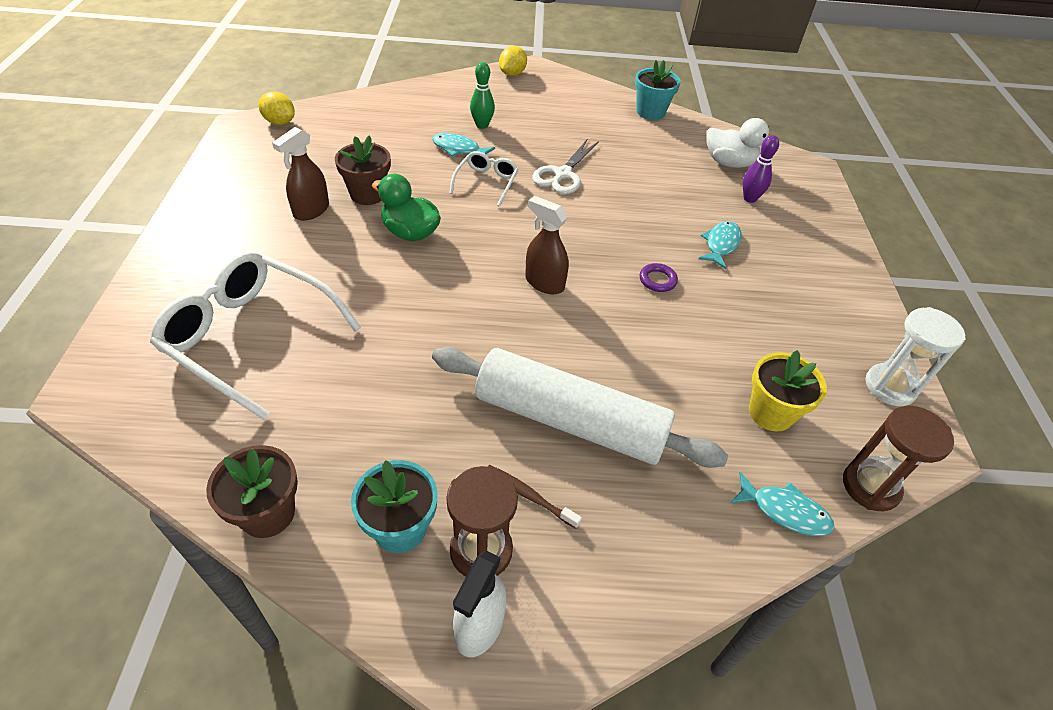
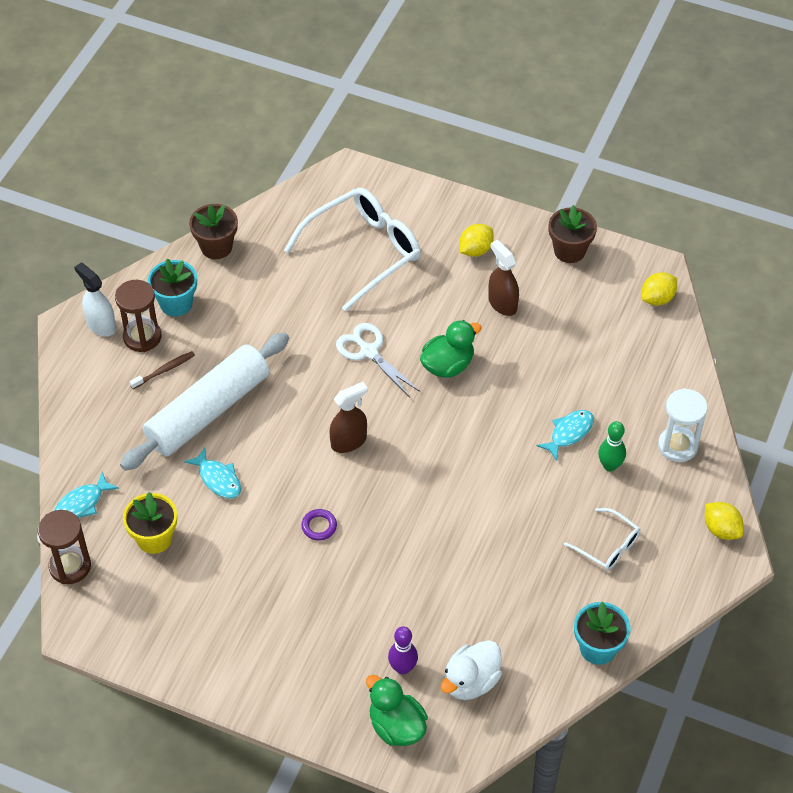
camera: 115 degrees right, 5 degrees up
brown flower pot [335,135,391,205] -> brown flower pot moved to [548,205,597,263]
white glasses [450,151,518,207] -> white glasses moved to [564,508,640,571]
white scissors [532,140,599,194] -> white scissors moved to [336,323,420,397]
turquoise fish [698,221,742,269] -> turquoise fish moved to [184,447,241,499]
white hourglass [865,307,966,406] -> white hourglass moved to [658,388,708,462]
none -> green duck [366,675,428,746]
none -> yellow lemon [459,224,494,257]

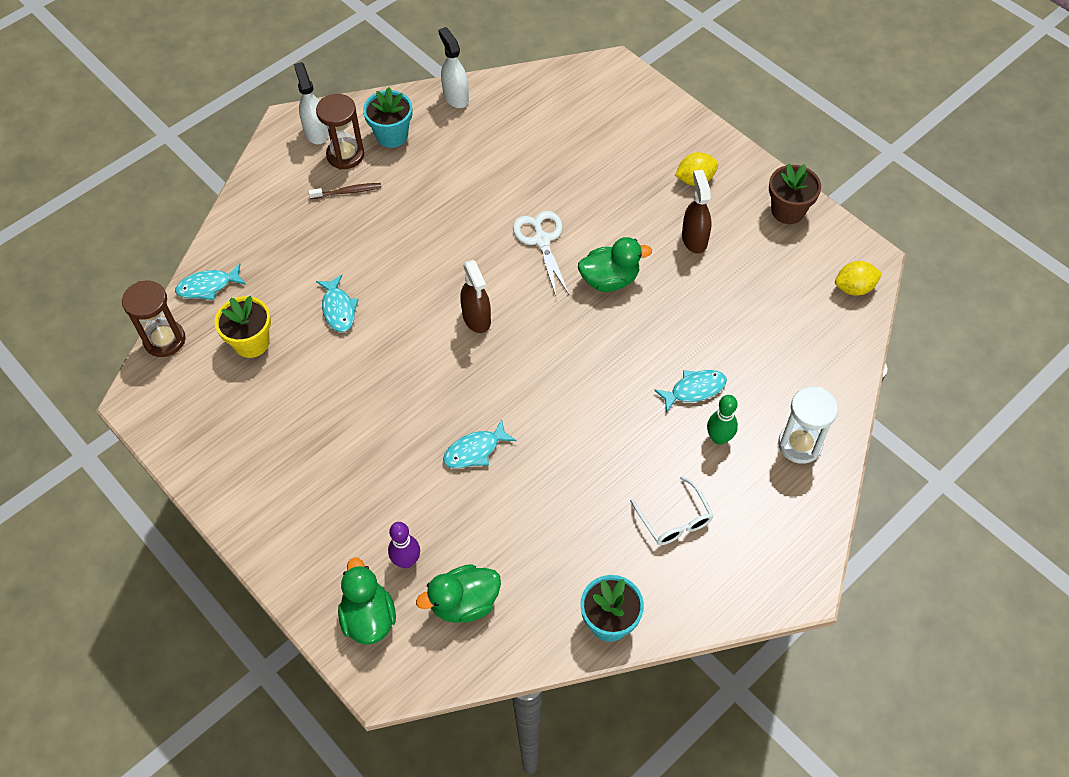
camera: 25 degrees right, 5 degrees up
white rolling pin [120,332,289,471] -> none
brown flower pot [189,204,238,259] -> white spray bottle [438,27,469,108]
white glasses [284,188,421,312] -> none
purple ring [301,509,337,541] -> none
brown spray bottle [329,382,368,453] -> brown spray bottle turned 75 degrees clockwise [460,260,491,333]
white duck [441,640,502,700] -> green duck [416,564,501,623]
yellow lemon [705,502,744,540] -> none
none -> turquoise fish [443,419,517,468]

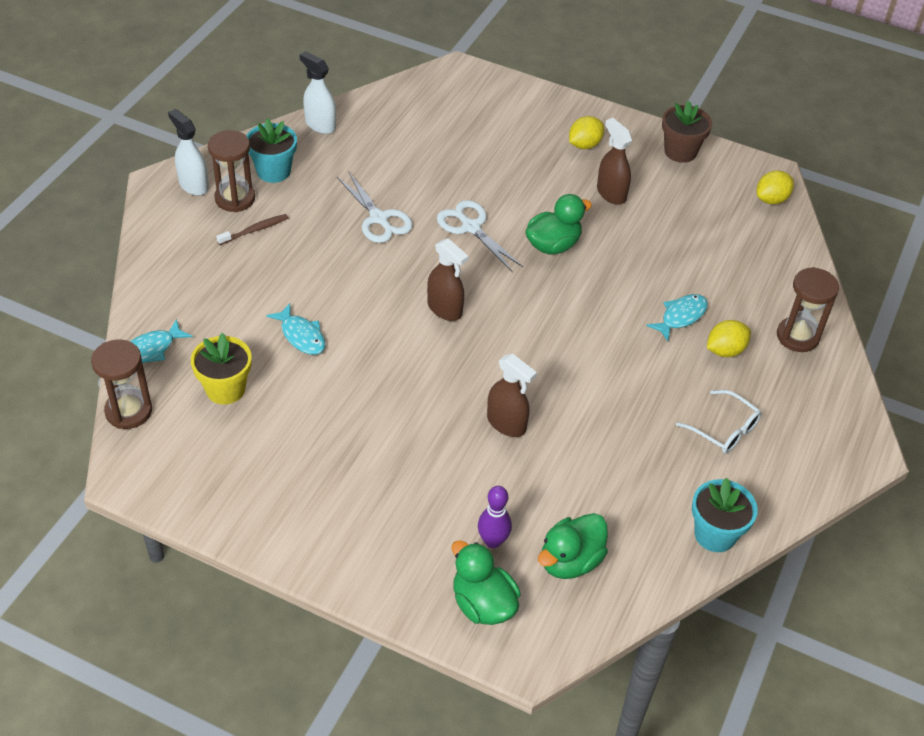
camera: 25 degrees left, 10 degrees down
turquoise fish [443,419,517,468] -> brown spray bottle [487,354,537,437]
green bowling pin [707,395,738,445] -> yellow lemon [707,320,751,357]
white hourglass [778,387,838,464] -> brown hourglass [777,267,839,352]
none -> white scissors [337,171,413,243]

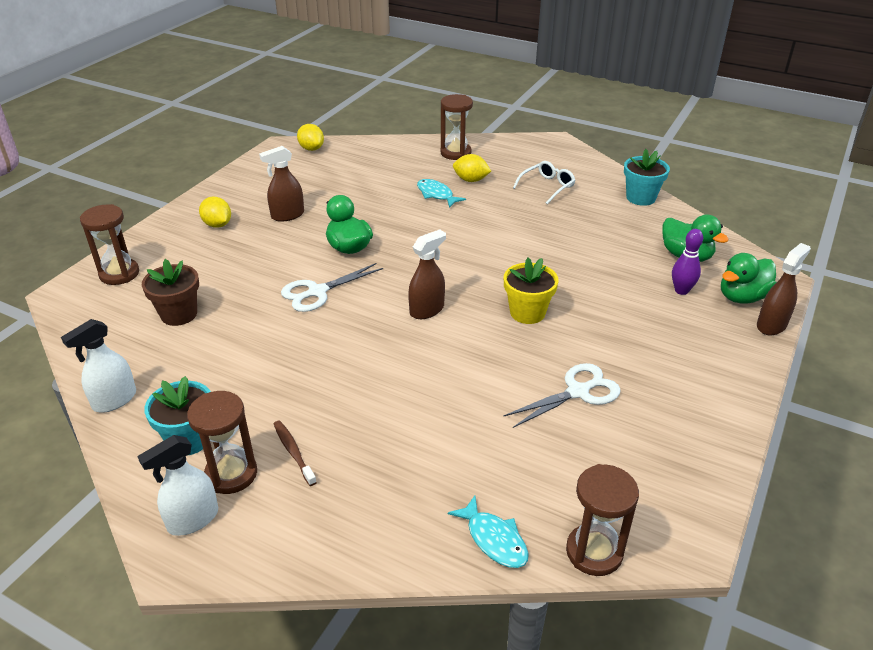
camera: 85 degrees left, 10 degrees down
yellow flower pot [191,333,252,405] -> yellow flower pot moved to [504,258,558,324]
turquoise fish [266,303,325,355] -> none
white scissors [337,171,413,243] -> white scissors moved to [504,363,621,428]
brown spray bottle [487,354,537,437] -> brown spray bottle moved to [757,243,811,335]
brown flower pot [662,101,712,163] -> brown flower pot moved to [142,259,199,326]
yellow lemon [707,320,751,357] -> yellow lemon turned 45 degrees counterclockwise [453,154,491,182]
none -> brown hourglass [80,204,139,285]

